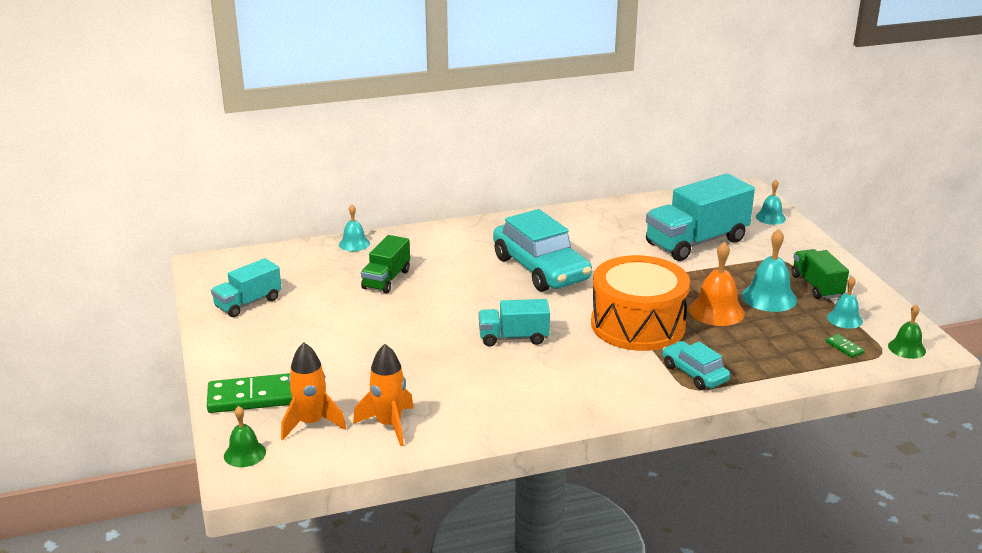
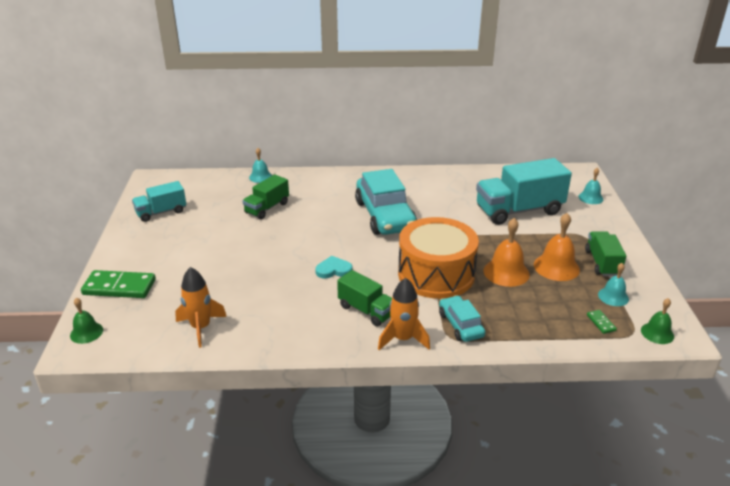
camera: 15 degrees right, 5 degrees up
orange rocket [281,342,346,440] -> orange rocket moved to [378,278,430,350]
turquoise truck [478,299,550,347] -> turquoise heart [315,256,352,278]
turquoise bell [742,229,797,312] -> orange bell [534,213,580,281]
none -> green truck [337,270,392,327]

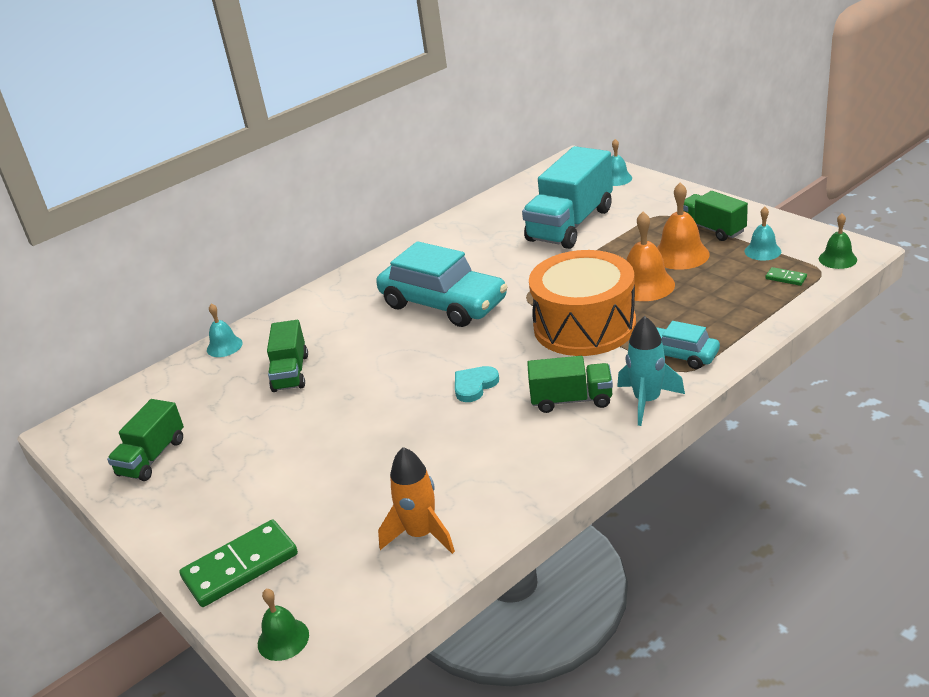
camera: 35 degrees left, 0 degrees up
turquoise truck [132,181,186,222] -> green truck [107,399,184,481]
orange rocket [378,278,430,350] -> turquoise rocket [617,316,685,426]

